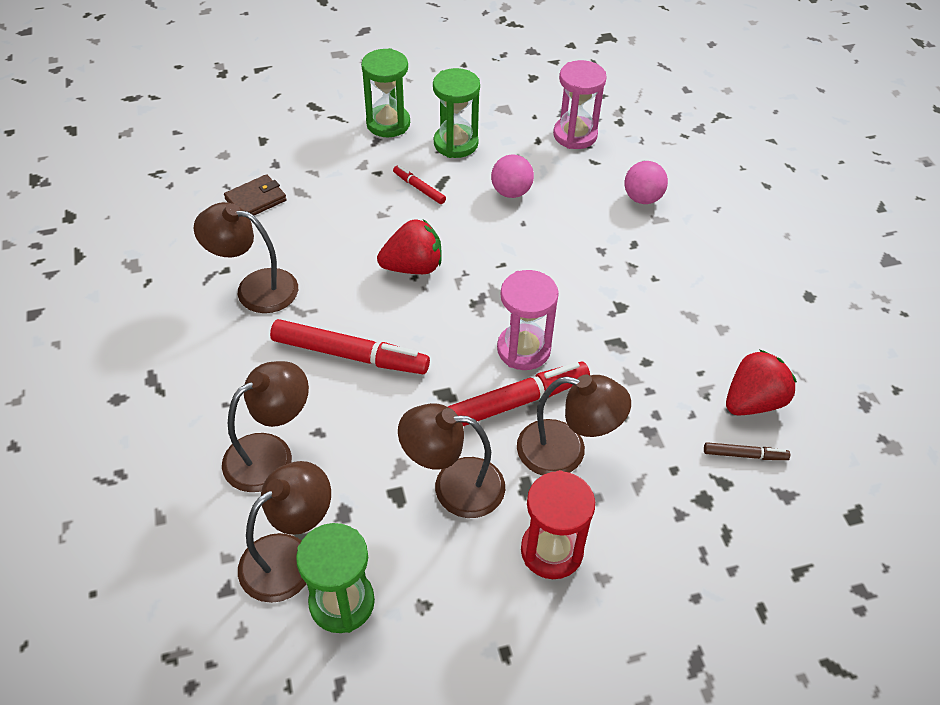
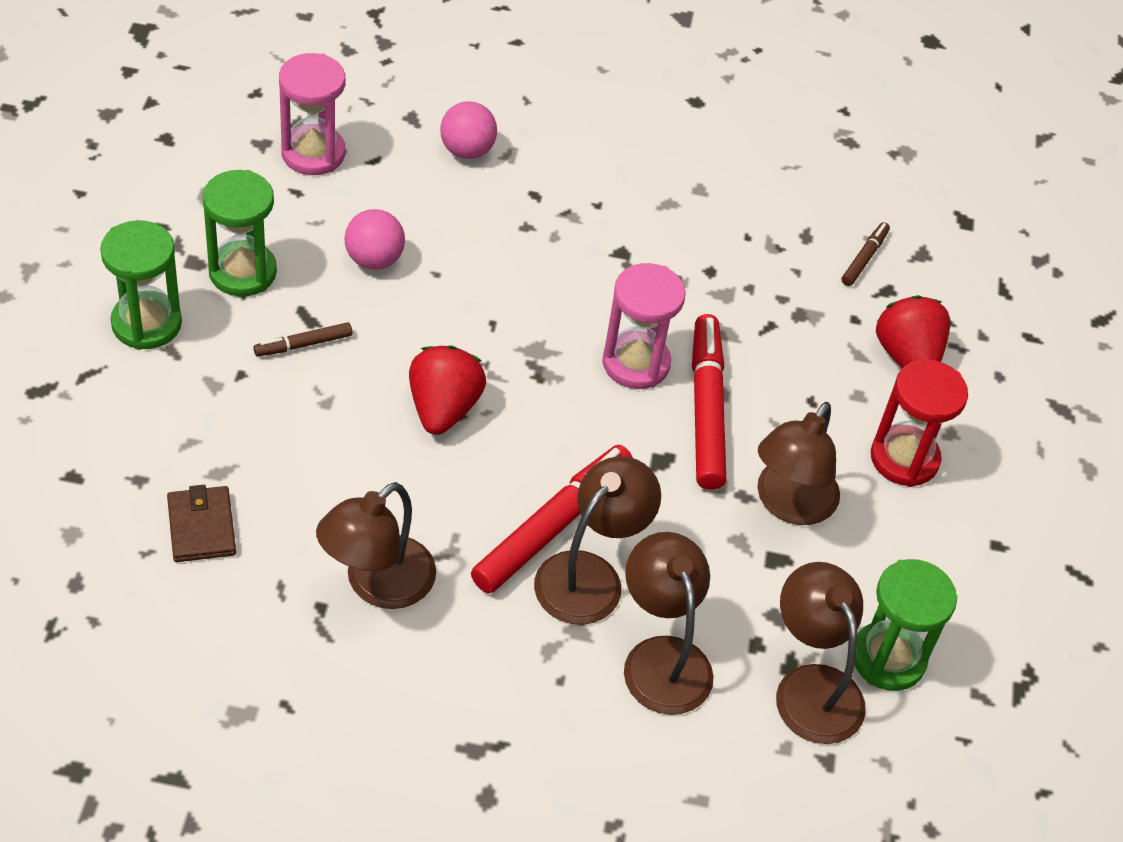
camera: 70 degrees left, 0 degrees up
red marker [393,165,446,204] -> brown marker [253,322,353,357]
brown lamp [517,375,631,475] -> brown lamp moved to [534,456,661,625]
red strawberry [726,350,797,415] -> red strawberry moved to [876,295,950,368]

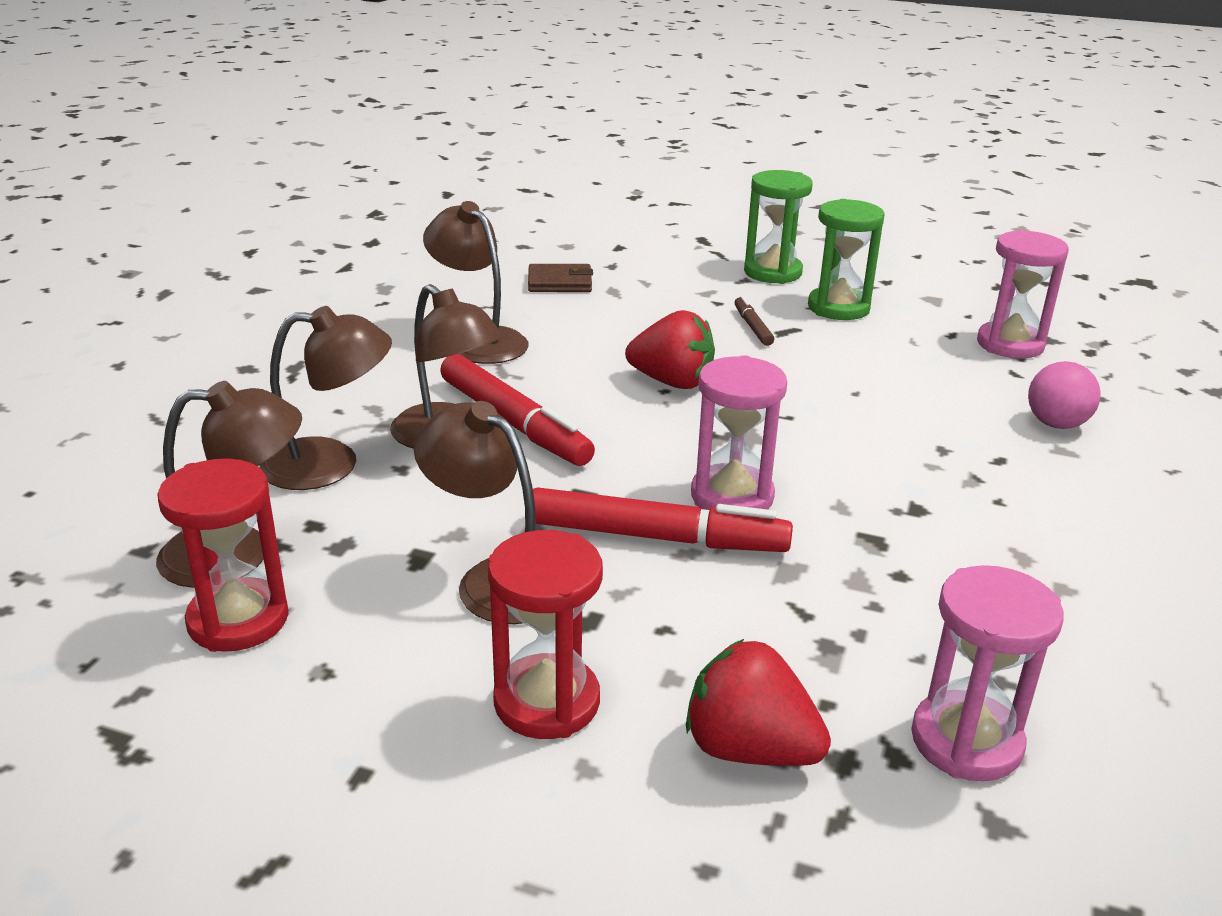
camera: 105 degrees right, 20 degrees down
pink ball [344,209,405,270] -> none
brown marker [842,222,890,286] -> pink hourglass [911,565,1064,781]
green hourglass [855,559,958,691] -> red hourglass [157,459,289,652]
red strawberry [876,295,950,368] -> red strawberry turned 150 degrees counterclockwise [686,639,831,766]

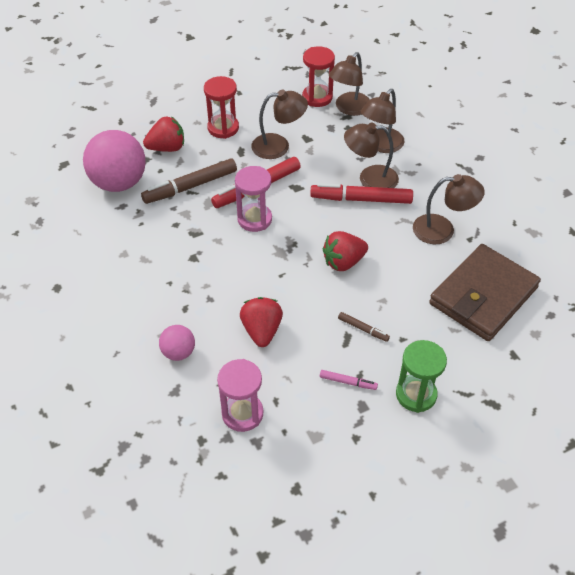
camera: 135 degrees right, 20 degrees up
brown wallet [528,264,593,292] -> brown wallet [429,244,541,341], size x2.34
green hourglass [808,199,885,320] -> pink marker [320,370,378,390]
pink hourglass [911,565,1064,781] -> pink ball [83,130,146,192]
none -> brown marker [141,158,237,204]
none -> red strawberry [240,297,283,347]

